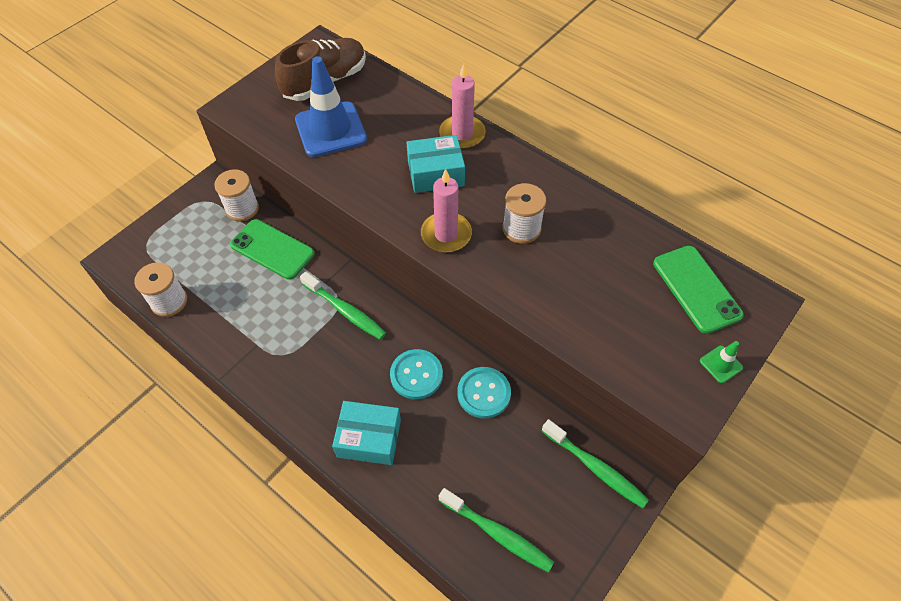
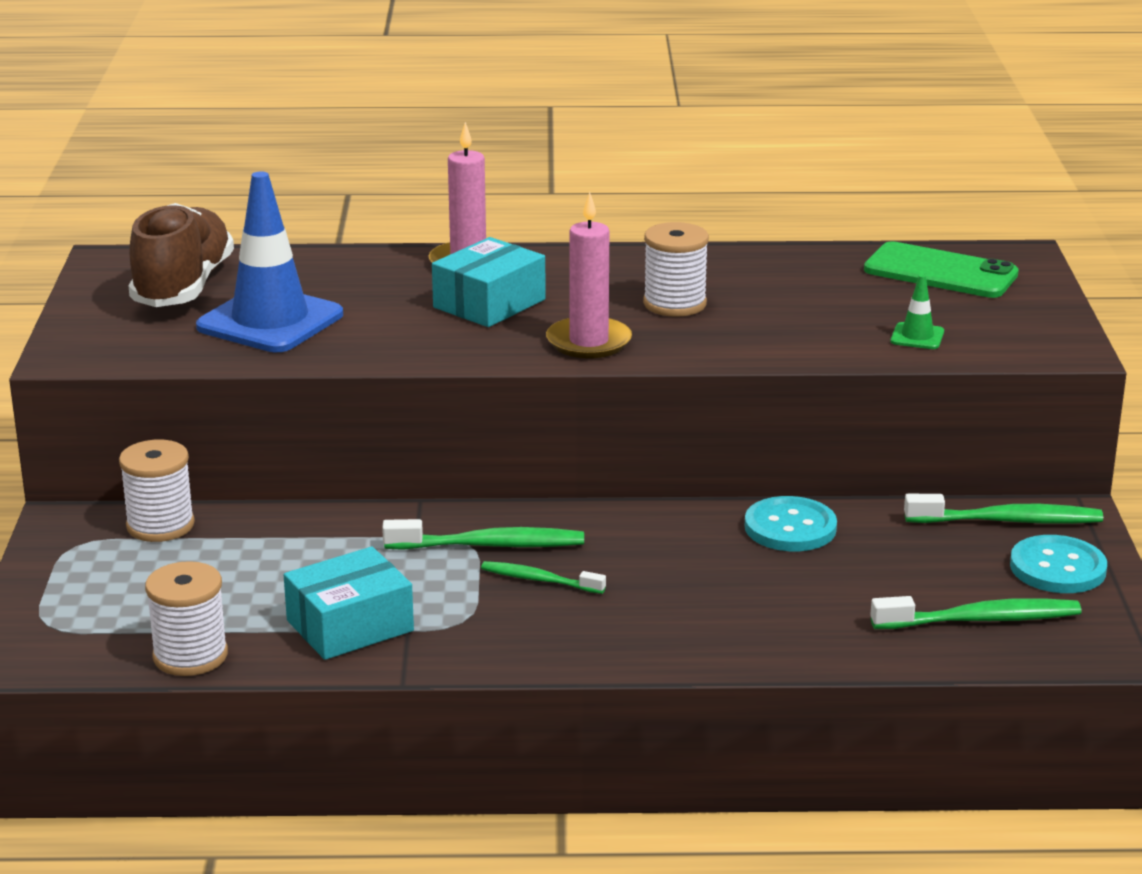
camera: 40 degrees left, 30 degrees down
green phone [230,219,314,280] -> none
turquoise box [332,401,401,465] -> turquoise box moved to [284,546,414,660]
turquoise button [390,349,443,399] -> turquoise button moved to [1010,535,1107,593]
green traffic cone [700,341,743,383] -> green traffic cone moved to [891,274,944,349]
none -> green toothbrush [481,561,606,594]

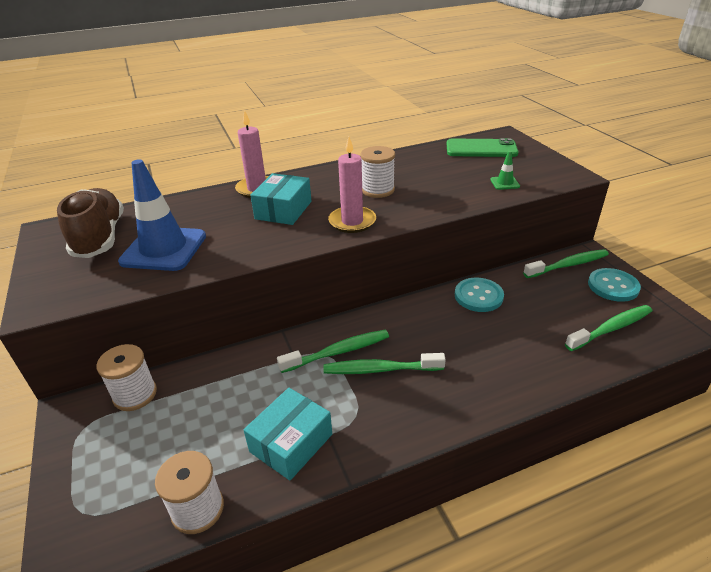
camera: 20 degrees left, 10 degrees up
green toothbrush [481,561,606,594] -> green toothbrush [323,353,446,374], size x1.58

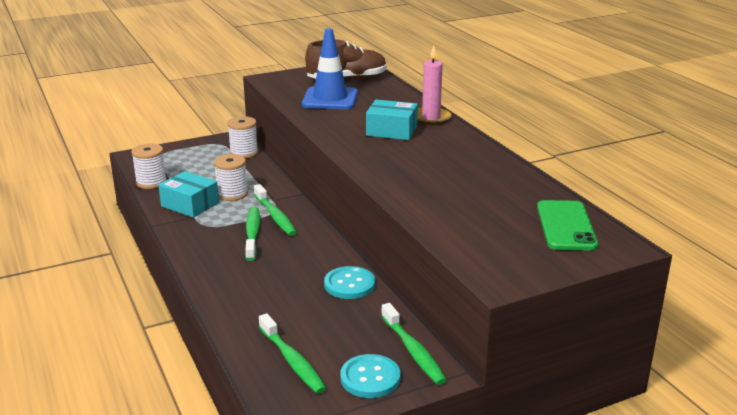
camera: 85 degrees right, 10 degrees down
pink candle [328,137,376,233] -> none
white spool [360,146,395,198] -> white spool moved to [214,154,248,201]
green traffic cone [490,151,520,190] -> none

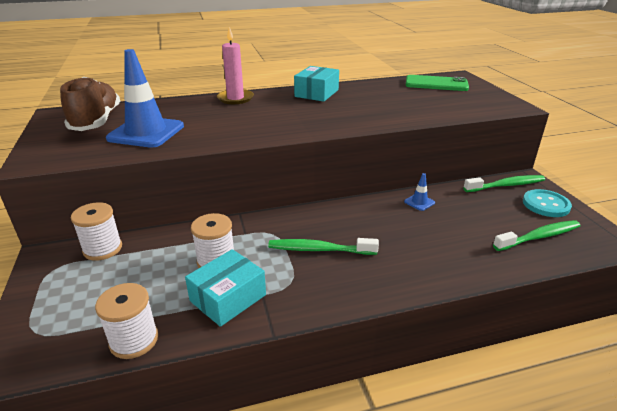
camera: 80 degrees left, 5 degrees up
green toothbrush [254,184,297,236] -> none
turquoise button [324,266,375,299] -> blue traffic cone [404,173,435,211]
turquoise box [366,100,418,140] -> turquoise box moved to [294,66,339,102]

